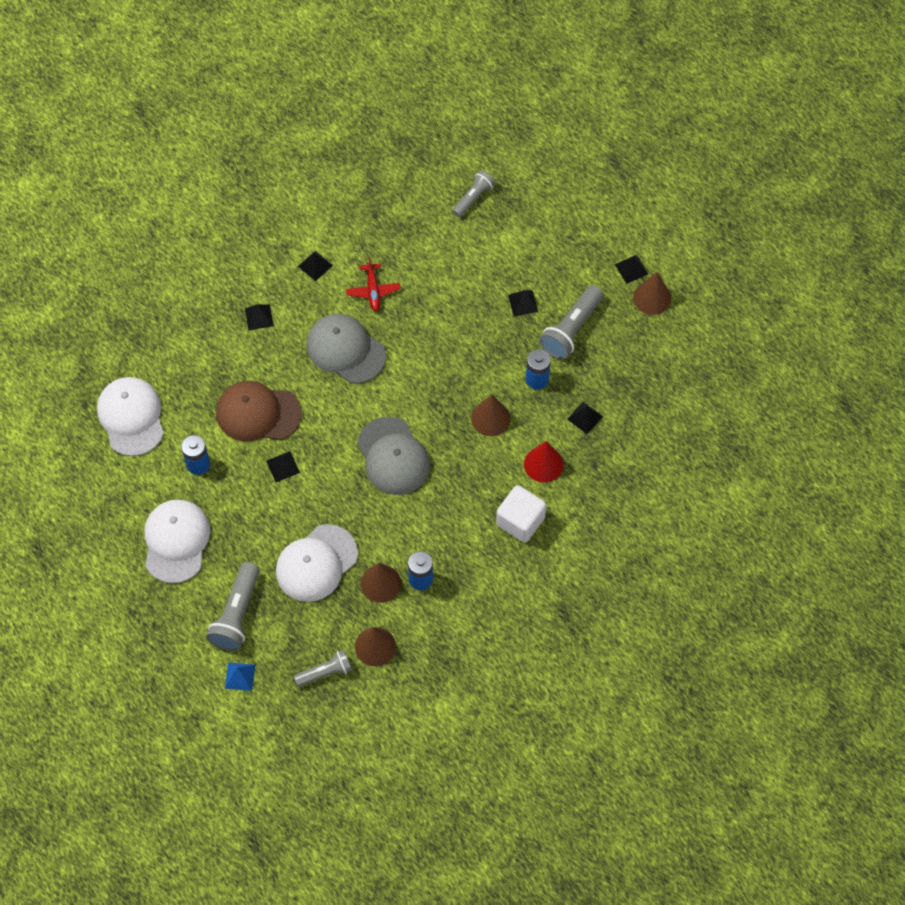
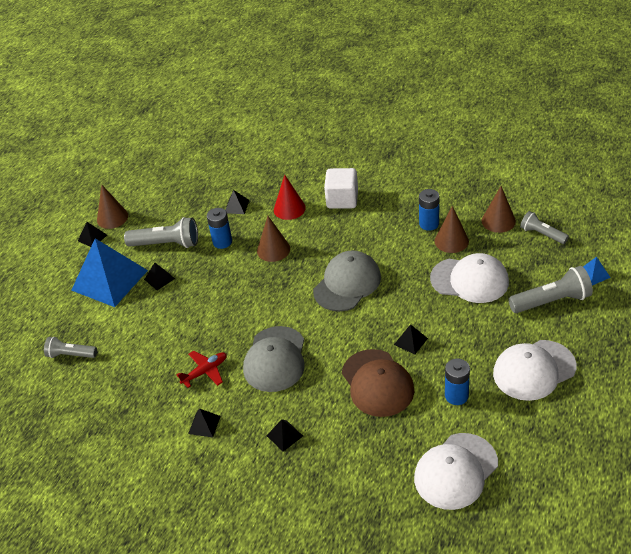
camera: 115 degrees left, 20 degrees down
none -> blue pyramid [71,238,148,307]

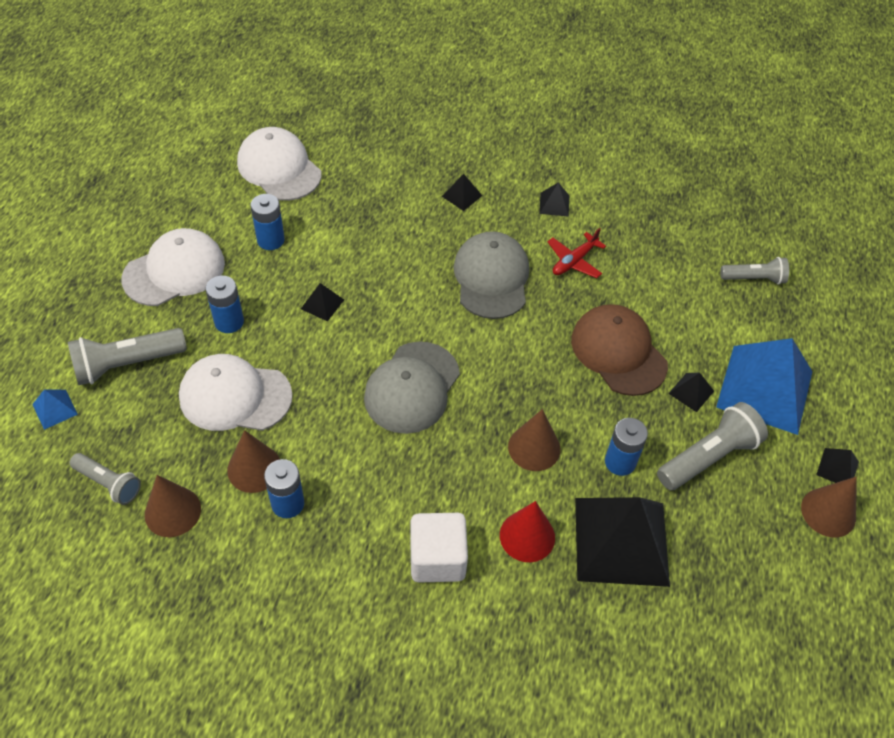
camera: 165 degrees right, 10 degrees up
grey flashlight [124,217,198,248] -> grey flashlight turned 150 degrees clockwise [657,402,768,490]
black pyramid [225,190,249,214] -> black pyramid [575,497,670,587], size x2.46
brown cap [342,349,414,417] -> brown cap moved to [571,304,668,396]
white cap [414,433,498,510] -> white cap turned 75 degrees counterclockwise [237,127,322,201]
none -> blue battery [206,276,244,333]

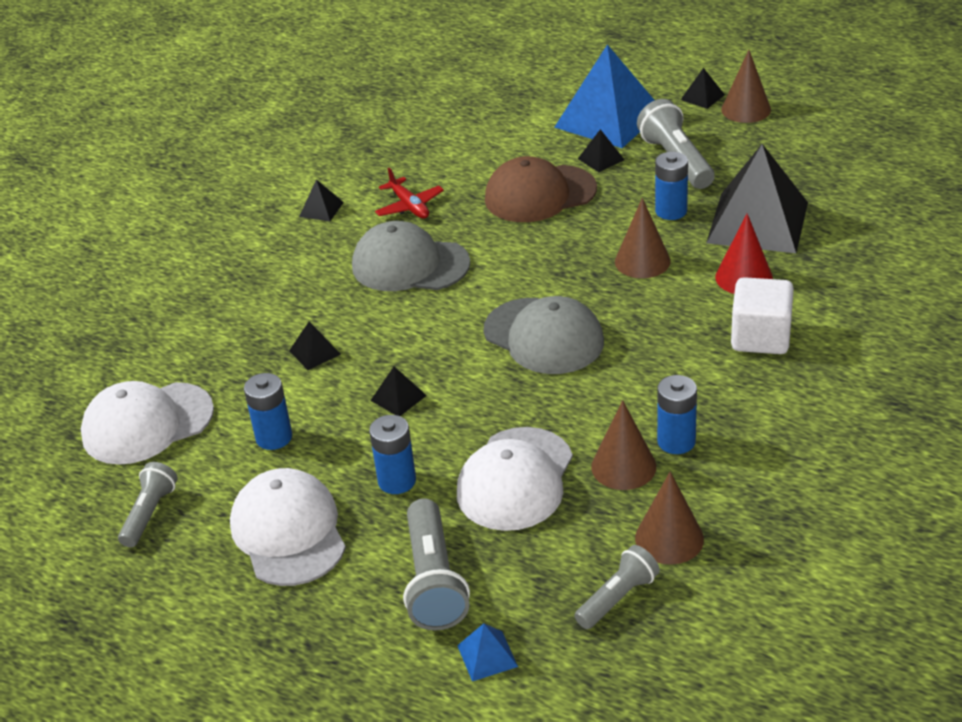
camera: 70 degrees left, 15 degrees down
black pyramid [442,174,482,211] -> black pyramid moved to [289,322,341,370]
grey flashlight [720,257,789,285] -> grey flashlight moved to [118,462,178,547]

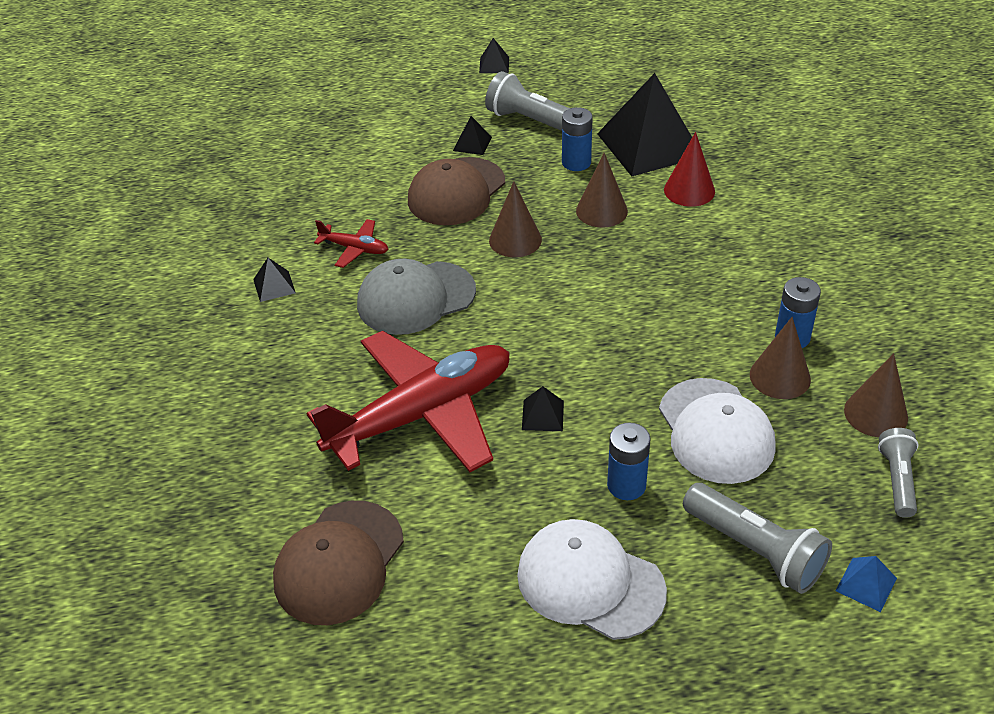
camera: 40 degrees left, 5 degrees up
white cap [81,381,214,465] -> brown cap [273,501,404,625]
grey flashlight [118,462,178,547] -> none
blue battery [244,373,292,450] -> none
black pyramid [289,322,341,370] -> red plane [306,331,510,472]
grey cap [484,296,604,374] -> none
blue pyramid [554,44,655,148] -> none
brown cone [721,50,771,123] -> brown cone moved to [489,181,542,257]
white cube [731,277,794,354] -> none

